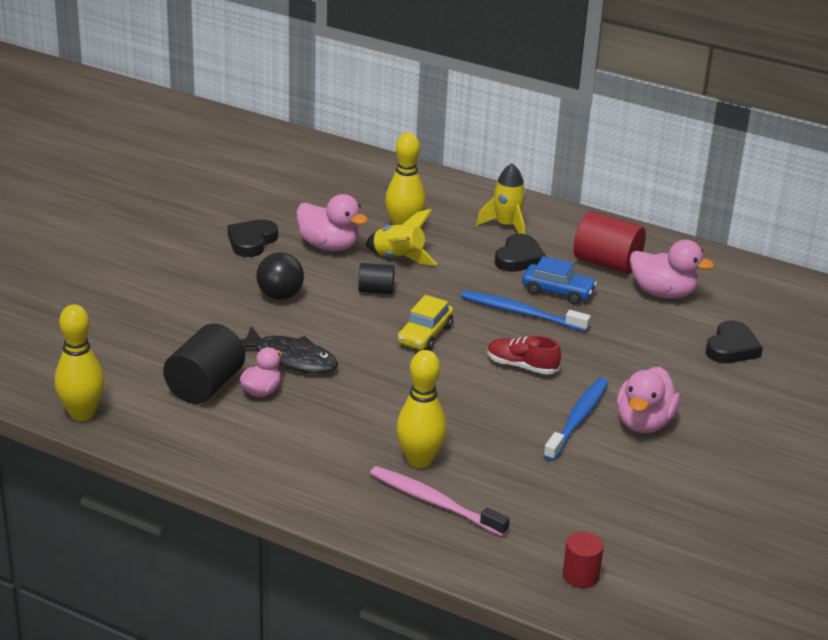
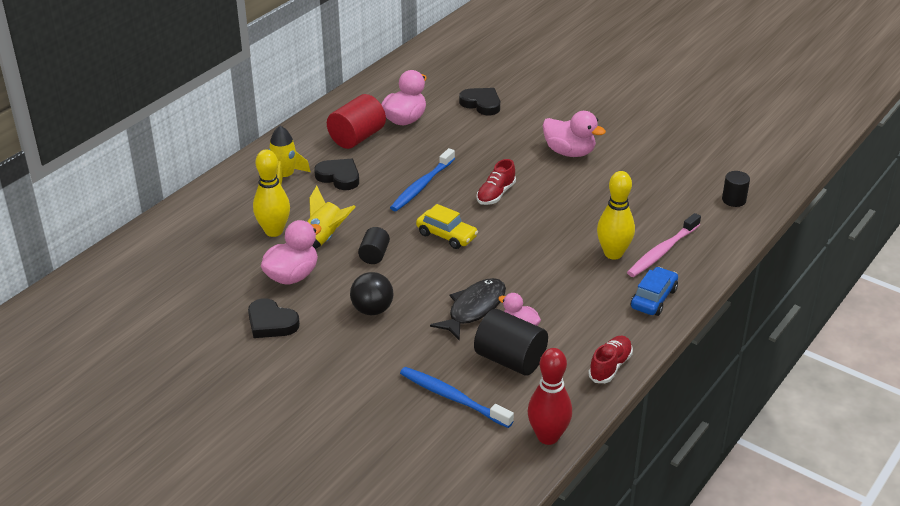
camera: 80 degrees left, 5 degrees up
yellow bowling pin [55,304,105,421] -> red bowling pin [527,348,572,445]
blue car [522,256,597,304] -> blue car moved to [631,267,678,316]
blue toothbrush [543,378,609,461] -> blue toothbrush moved to [400,367,514,428]
red cylinder [563,532,604,588] -> black cylinder [722,171,750,207]
none -> red shoe [588,335,633,383]

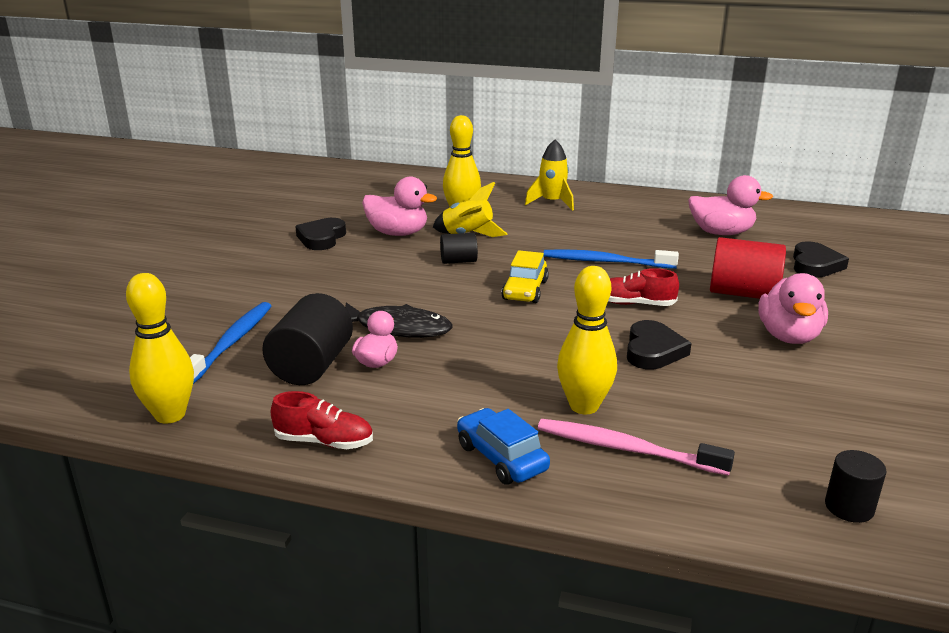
camera: 70 degrees right, 10 degrees down
black heart [314,159,359,190] -> black heart moved to [627,320,692,370]
red cylinder [327,94,386,149] -> red cylinder moved to [710,237,786,299]
black ball [350,272,393,315] -> none
red bowling pin [527,348,572,445] -> yellow bowling pin [126,273,194,424]
blue car [631,267,678,316] -> blue car turned 135 degrees counterclockwise [457,408,550,484]

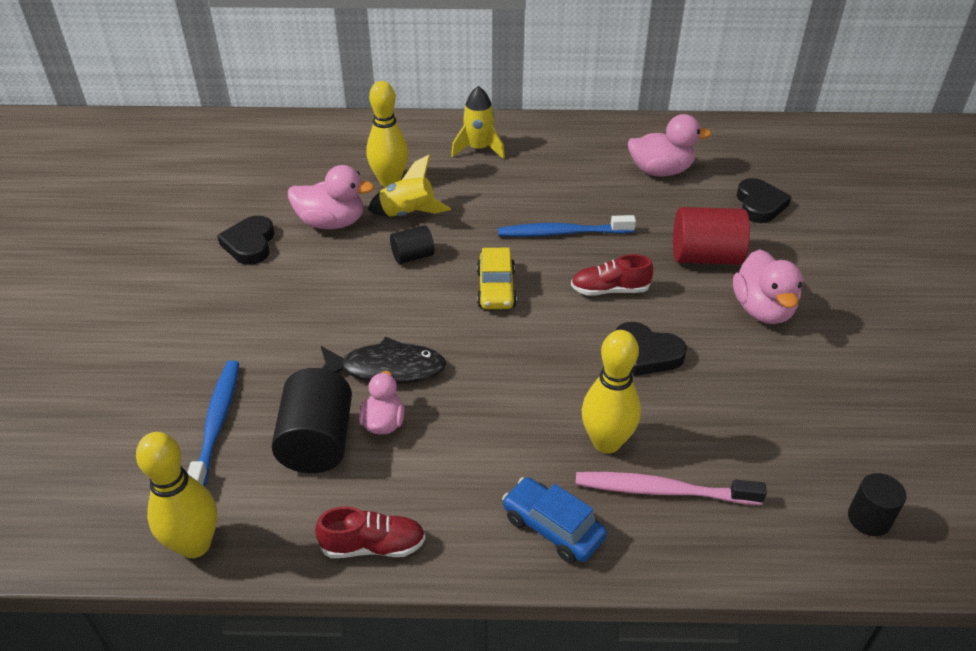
camera: 15 degrees left, 15 degrees up
black heart [627,320,692,370] -> black heart turned 120 degrees clockwise [615,322,687,376]

